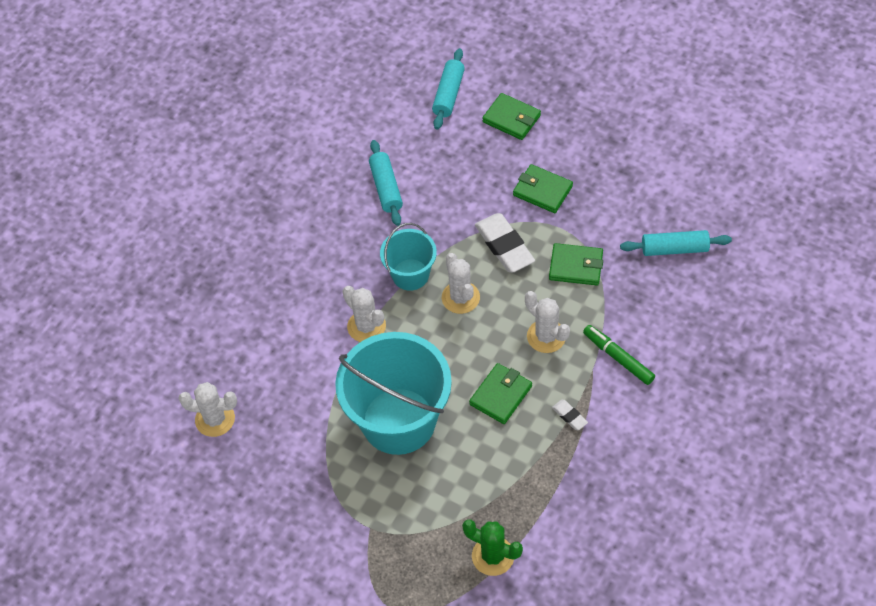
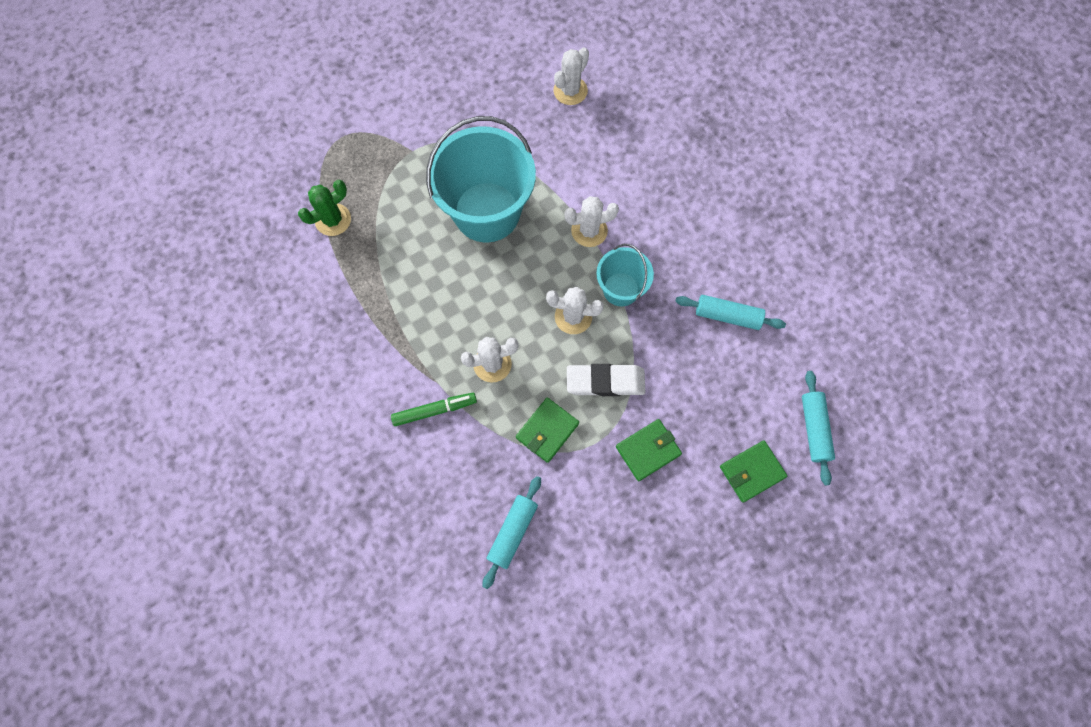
camera: 115 degrees right, 15 degrees up
turquoise rolling pin [432,48,465,130] -> turquoise rolling pin turned 45 degrees clockwise [802,371,835,485]
green wallet [469,363,532,424] -> none
white eraser [552,400,588,430] -> none

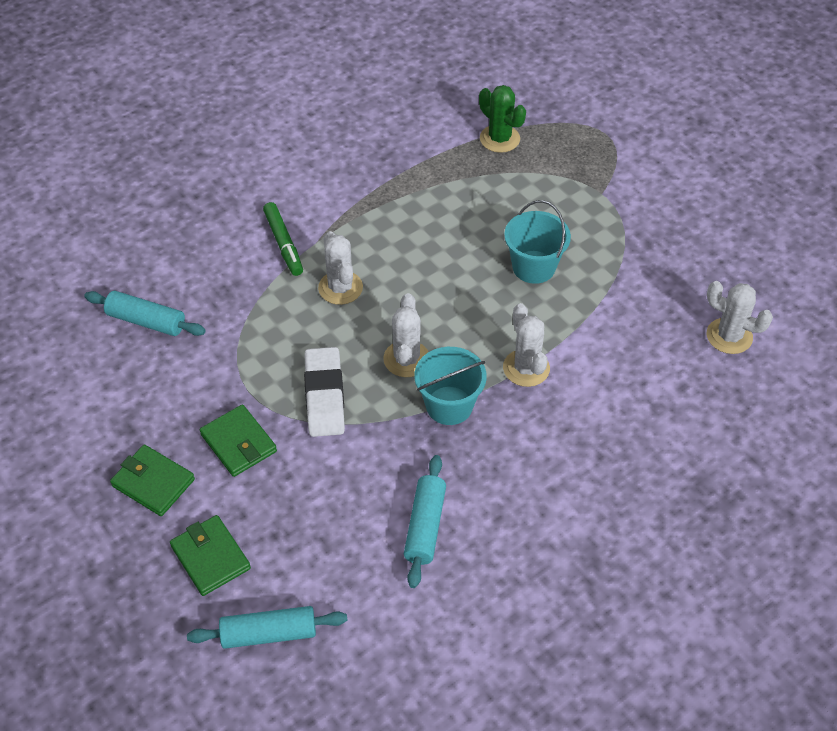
camera: 85 degrees right, 20 degrees down
turquoise bucket [426,116,536,242] -> turquoise bucket [504,200,571,284], size x0.53
green wallet [516,398,579,463] -> green wallet moved to [110,445,195,516]

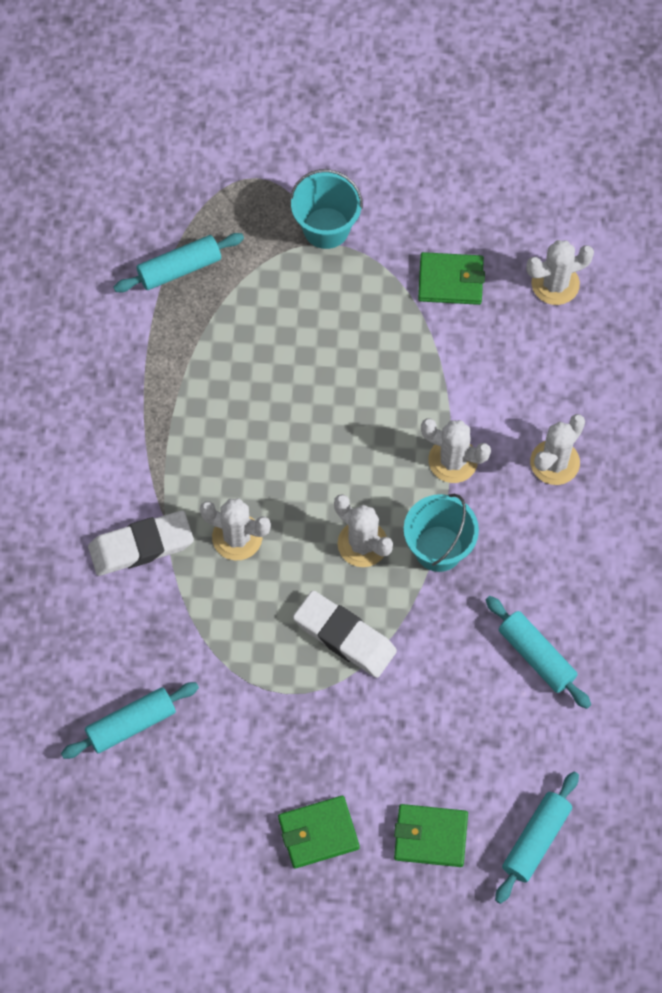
camera: 50 degrees left, 15 degrees up
green wallet [200,404,277,477] -> green wallet moved to [418,252,485,305]
green marker [263,202,303,276] -> white eraser [88,511,194,576]
green cactus [479,85,526,153] -> turquoise rolling pin [113,233,244,292]
turquoise bucket [504,200,571,284] -> turquoise bucket moved to [290,169,363,249]
none -> white cactus [530,414,585,485]

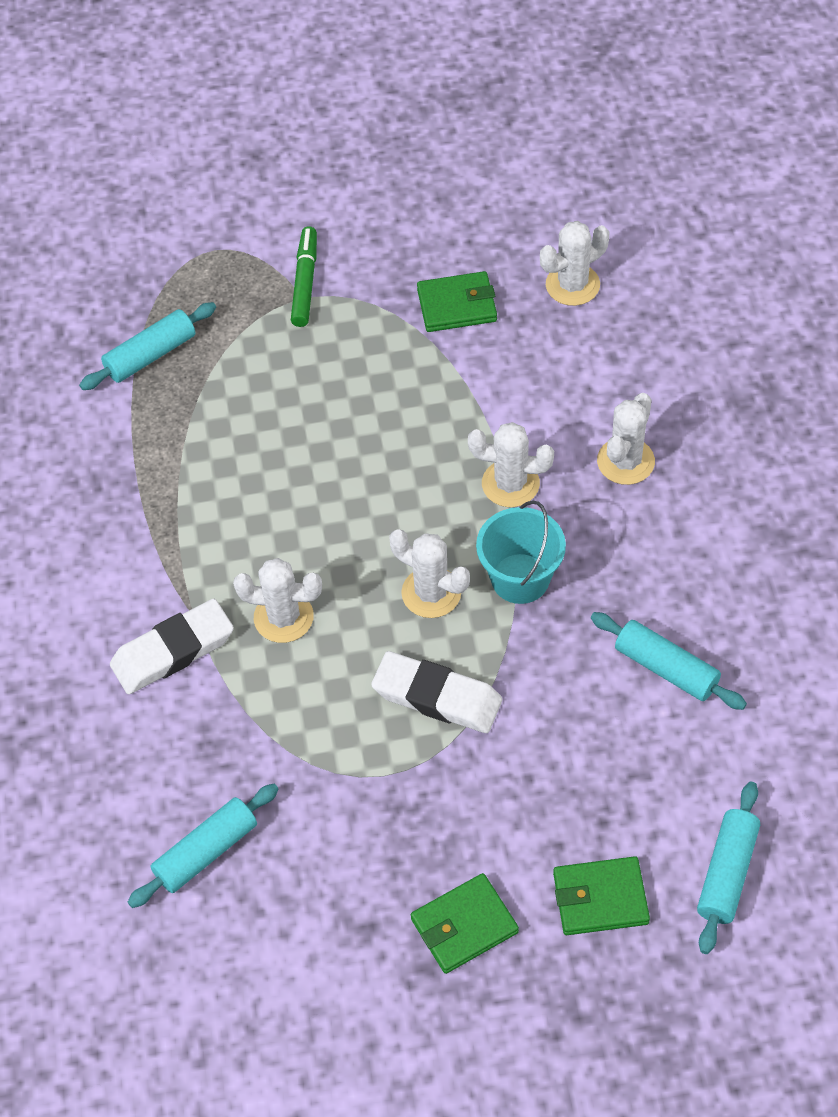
camera: 10 degrees left, 10 degrees down
turquoise bucket [290,169,363,249] -> green marker [291,226,317,327]

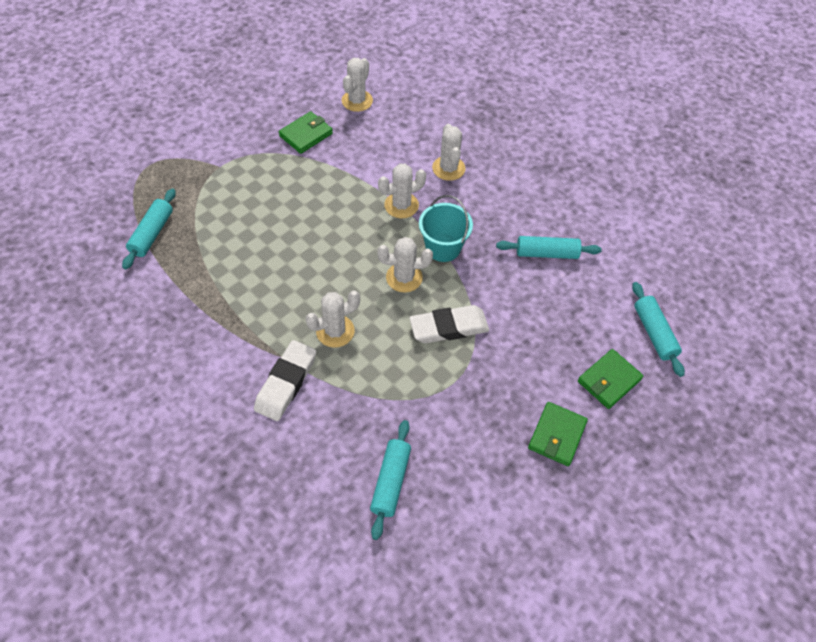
camera: 40 degrees left, 0 degrees up
green marker [291,226,317,327] -> none

